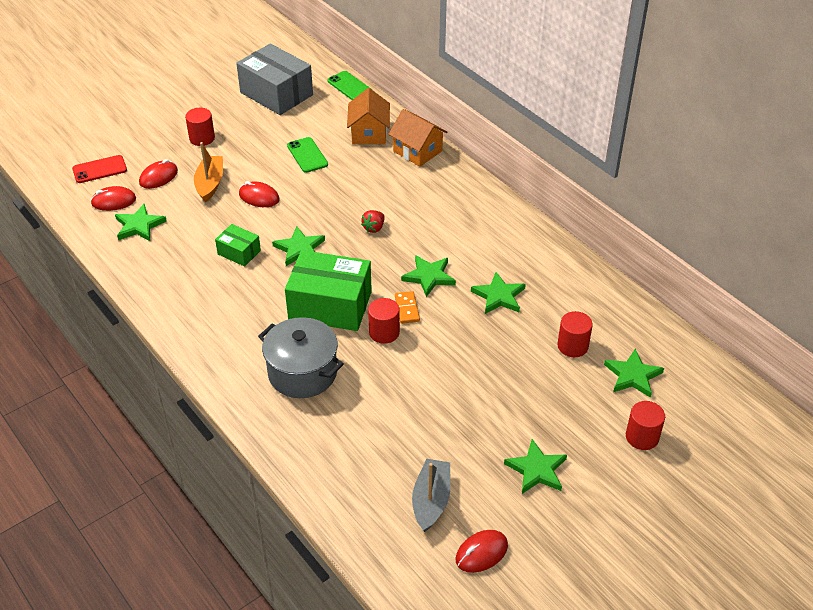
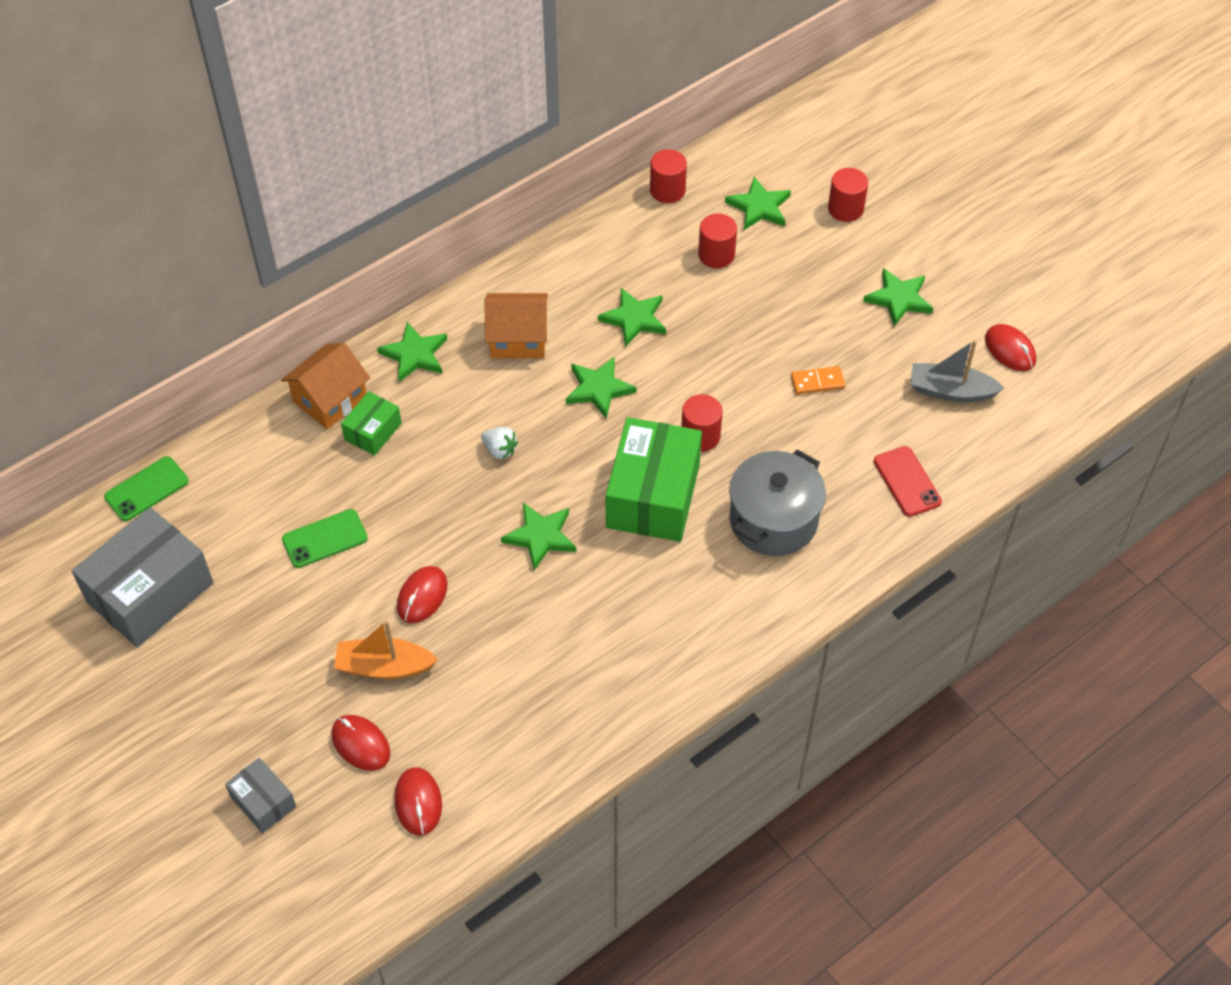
camera: 90 degrees left, 10 degrees up
red phone [72,155,127,183] -> red phone moved to [874,446,942,517]
green star [115,203,167,241] -> green star moved to [377,322,447,382]
red cylinder [185,108,215,146] -> red cylinder moved to [650,149,687,203]
green box [215,224,261,267] -> green box moved to [341,391,401,456]
orange house [347,88,390,144] -> orange house moved to [485,293,548,358]
red strawberry [361,210,384,233] -> white strawberry [481,427,518,459]
orange domino [395,291,420,324] -> orange domino moved to [791,366,845,395]
none -> grey box [225,757,296,833]

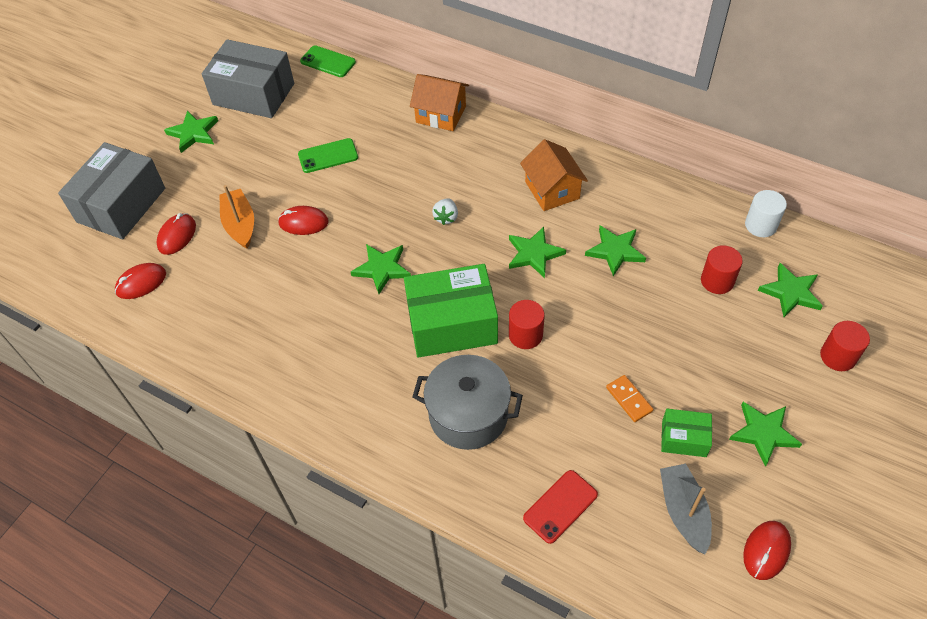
camera: 70 degrees right, 0 degrees up
grey box [225,757,296,833] -> grey box [58,142,165,239], size x2.00
green phone [282,509,368,568] -> green phone turned 60 degrees counterclockwise [298,138,358,173]
green box [341,391,401,456] -> green box moved to [661,409,712,457]
green star [377,322,447,382] -> green star moved to [164,110,218,153]
red cylinder [650,149,687,203] -> white cylinder [745,190,787,237]

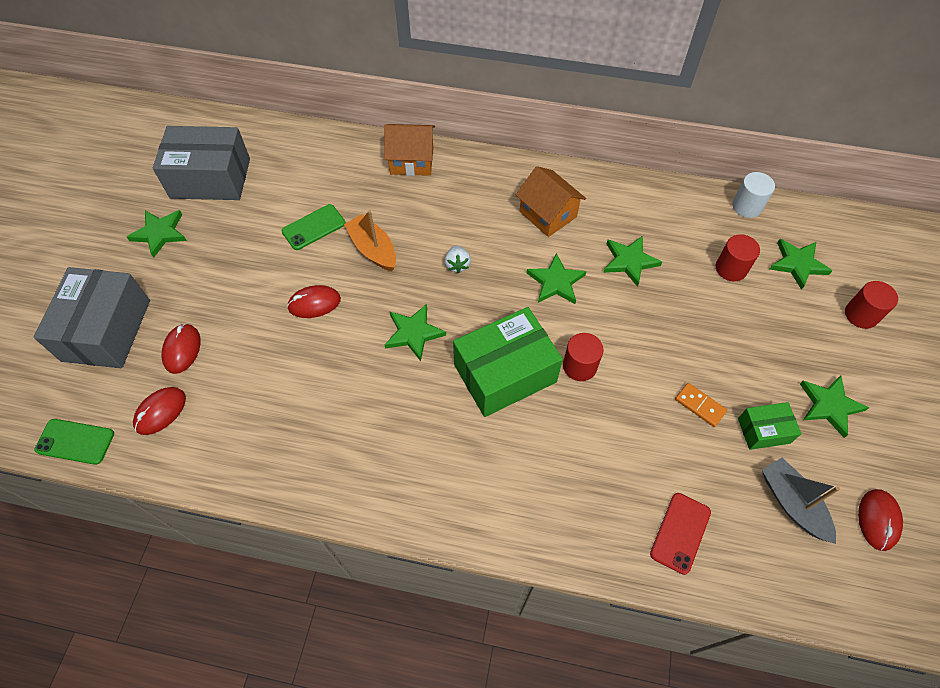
camera: 20 degrees left, 5 degrees up
orange boat [219,185,254,249] -> orange boat moved to [344,210,396,271]
green phone [300,45,356,77] -> green phone moved to [34,419,114,465]
grey pot [413,355,523,450] -> none

